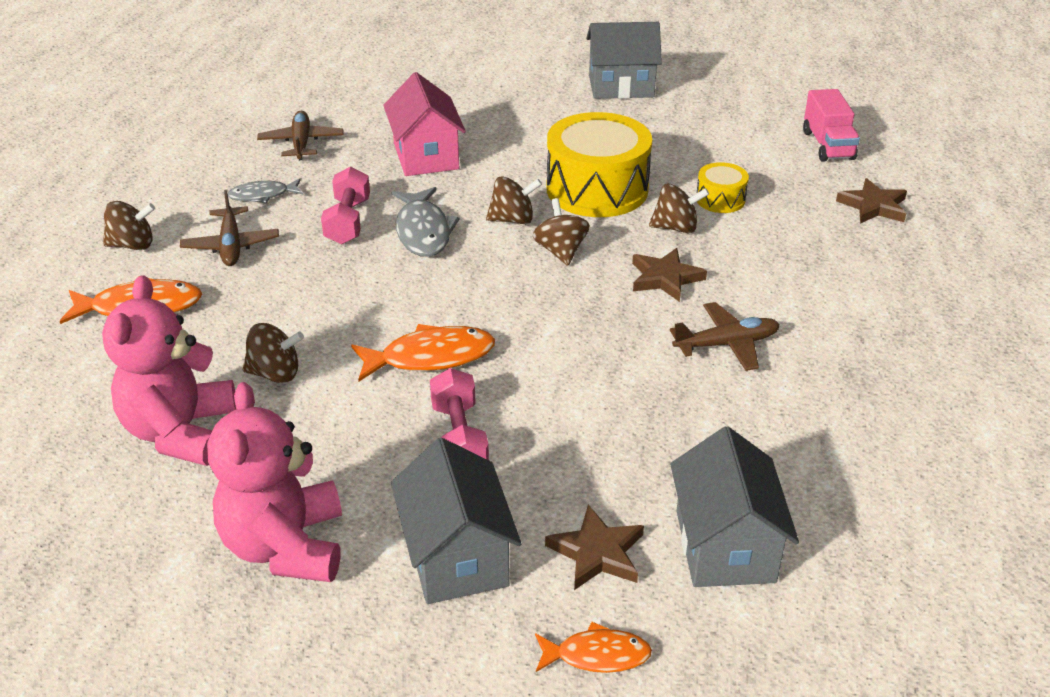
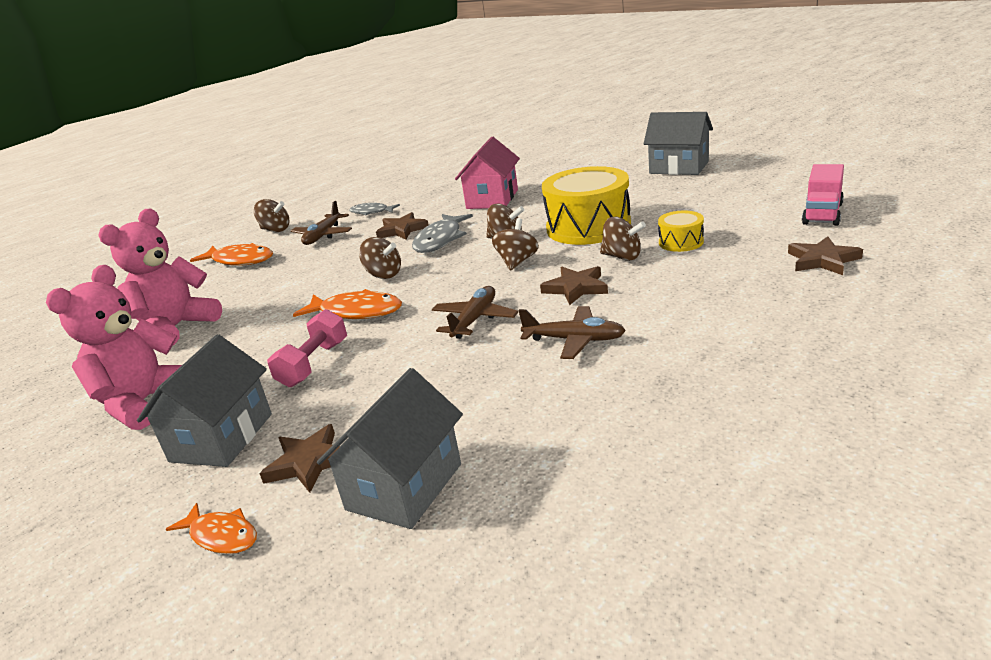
camera: 35 degrees right, 10 degrees down
brown spinning top [243,323,304,383] -> brown spinning top moved to [359,237,401,279]
brown plane [257,111,343,160] -> brown plane moved to [432,286,518,339]
pink dumbbell [321,167,370,244] -> brown star [376,212,429,240]

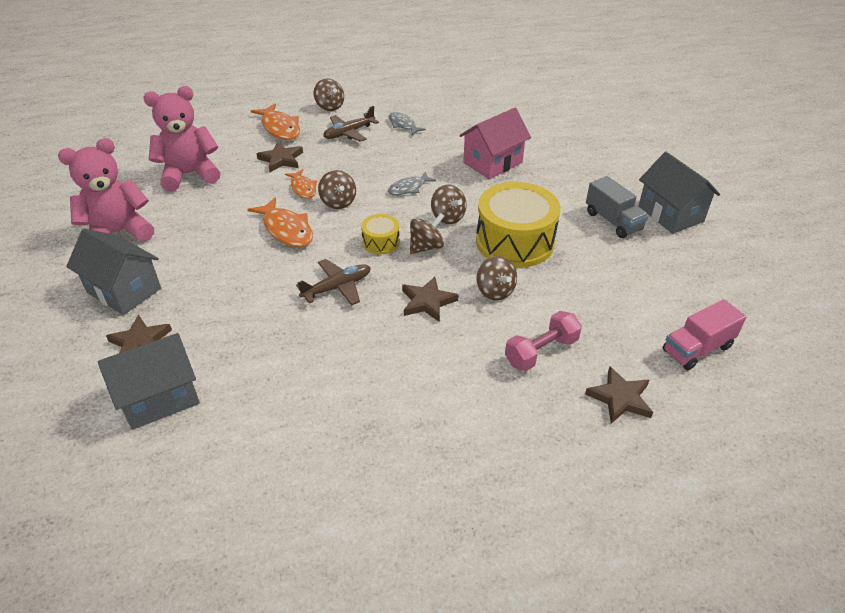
camera: 30 degrees right, 15 degrees up
grey house [137,335,272,467] -> grey house turned 75 degrees clockwise [66,229,161,315]
orange fish [166,503,257,554] -> orange fish moved to [285,169,317,199]
pink dumbbell [267,309,347,387] -> pink dumbbell moved to [505,311,582,371]
brown star [376,212,429,240] -> brown star moved to [257,142,303,172]
grey fish [412,214,473,253] -> grey fish [388,172,437,195], size x0.63
brown plane [518,306,626,359] -> none
yellow drum [658,211,704,252] -> yellow drum moved to [361,214,400,254]
none -> grey truck [586,176,649,238]

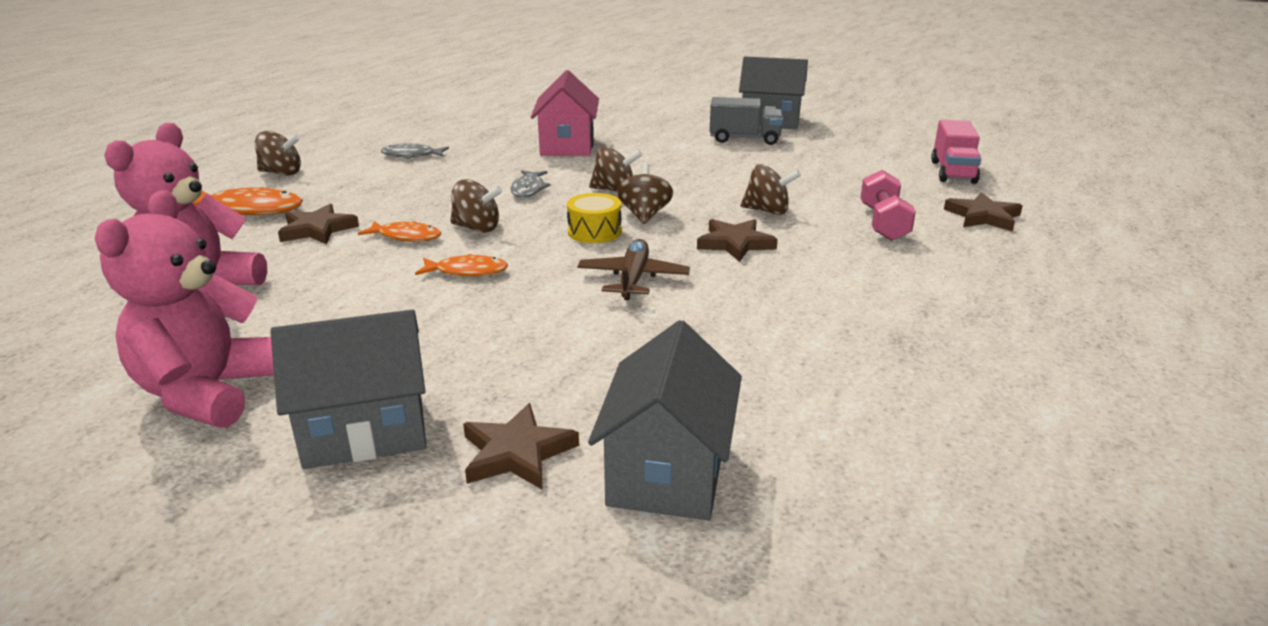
camera: 50 degrees left, 15 degrees down
orange fish [247,197,313,247] -> orange fish [415,254,508,277], size x0.63
brown plane [323,106,379,142] -> none
yellow drum [476,182,560,268] -> none

